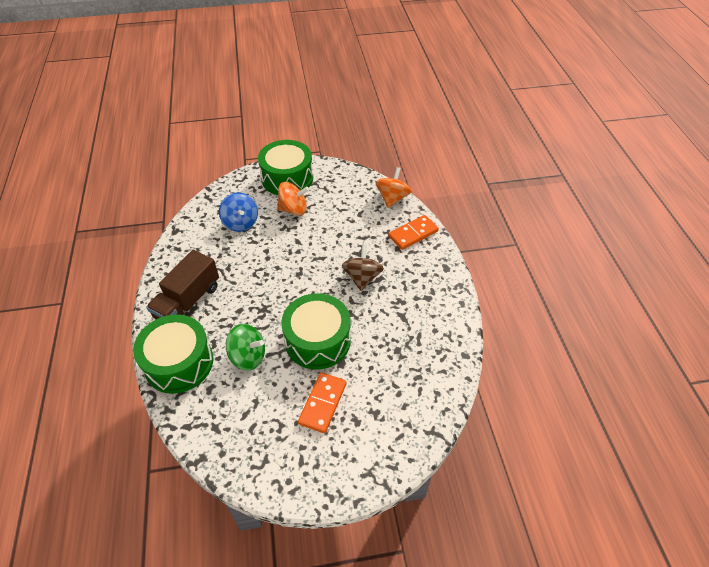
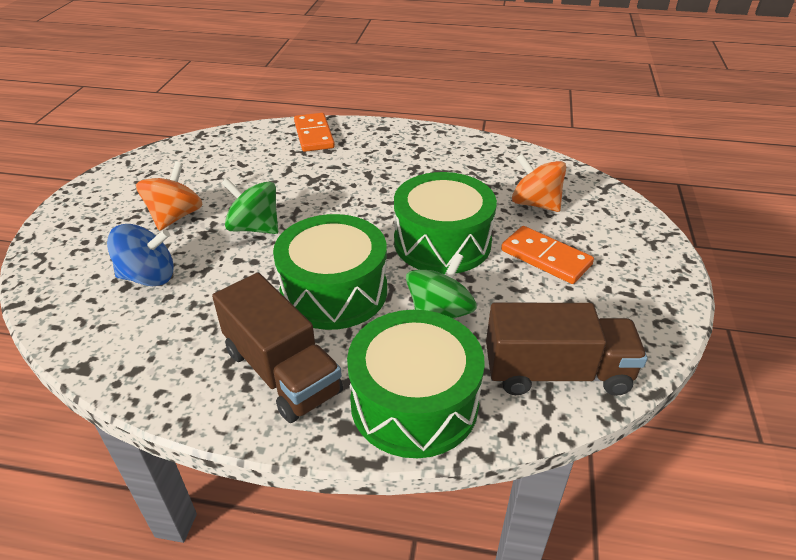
camera: 70 degrees left, 10 degrees down
green drum [258,140,313,195] -> green drum moved to [273,214,387,330]
brown spinning top [342,244,384,291] -> none
orange spinning top [376,167,412,208] -> orange spinning top moved to [512,154,566,212]
none -> green spinning top [222,178,278,234]
none -> brown truck [486,303,647,396]

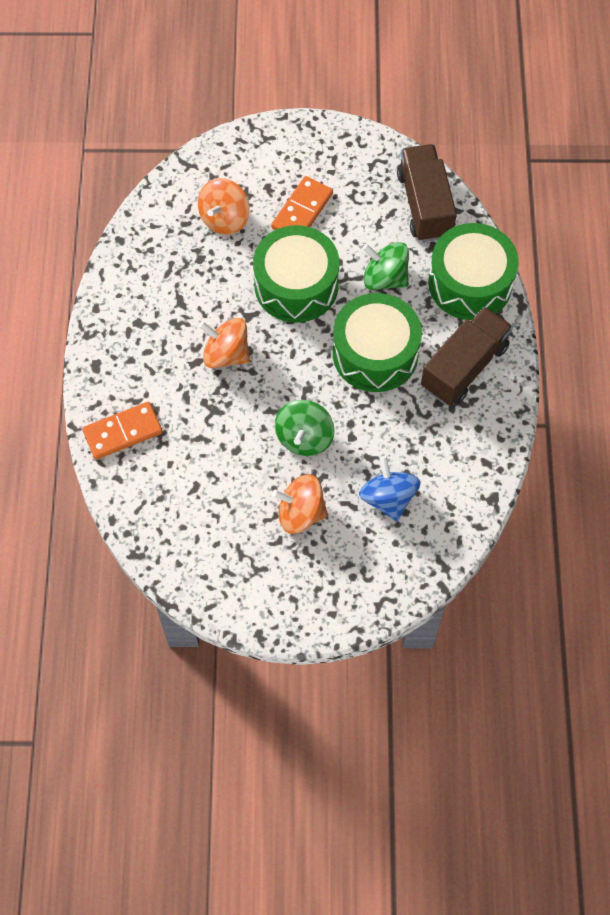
camera: 100 degrees left, 25 degrees up
none -> orange spinning top [199,318,250,368]

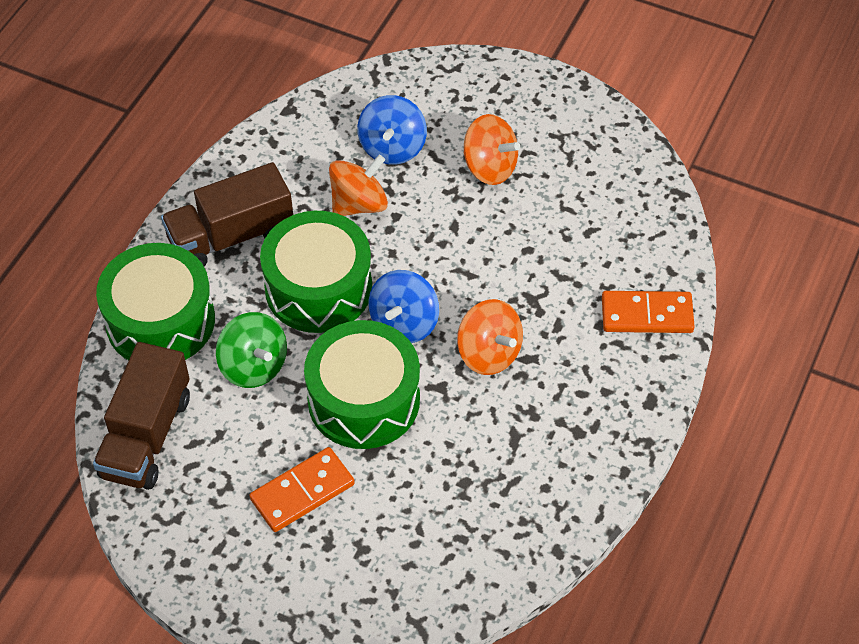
camera: 155 degrees left, 10 degrees down
orange spinning top [198,178,250,235] -> orange spinning top moved to [329,155,388,216]
green spinning top [275,400,335,456] -> none
none -> blue spinning top [368,270,439,343]

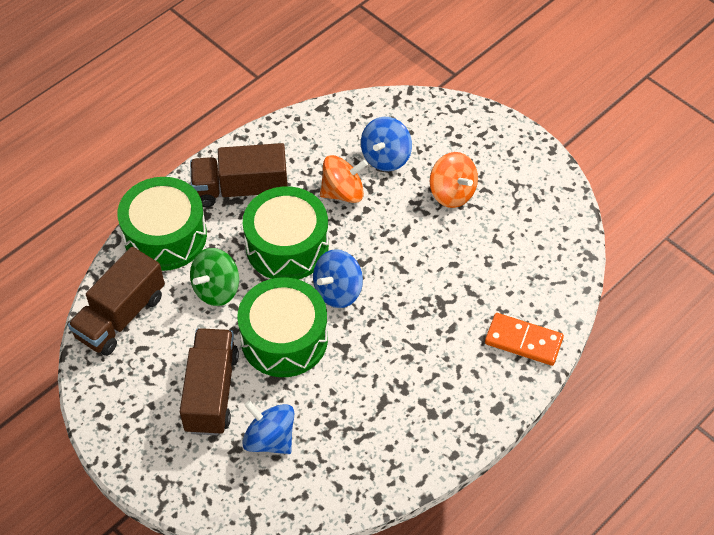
camera: 20 degrees right, 0 degrees up
green spinning top [216,312,287,388] -> green spinning top turned 60 degrees clockwise [190,248,239,306]
orange domino [250,447,355,532] -> brown truck [180,328,239,435]
orange spinning top [457,299,523,375] -> none
none -> blue spinning top [242,401,294,454]

